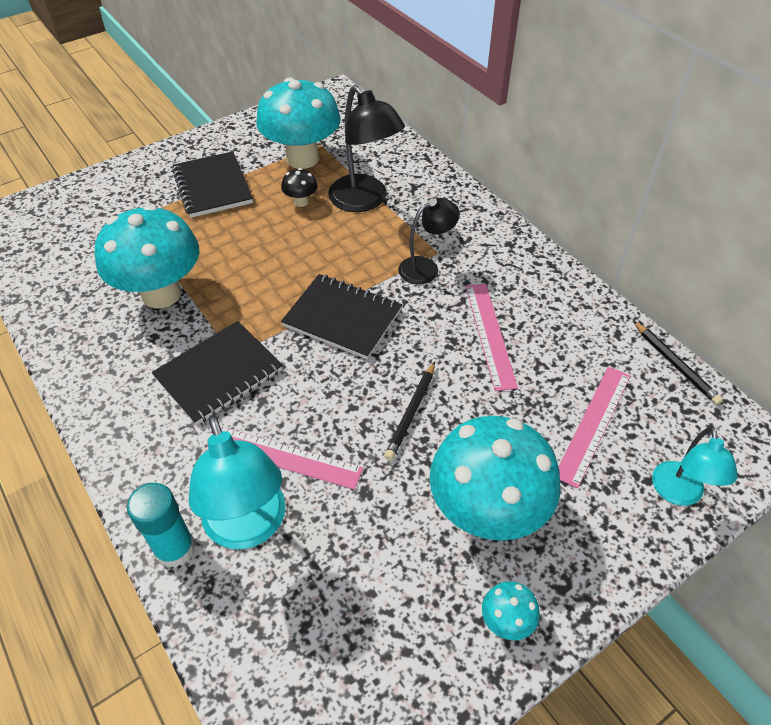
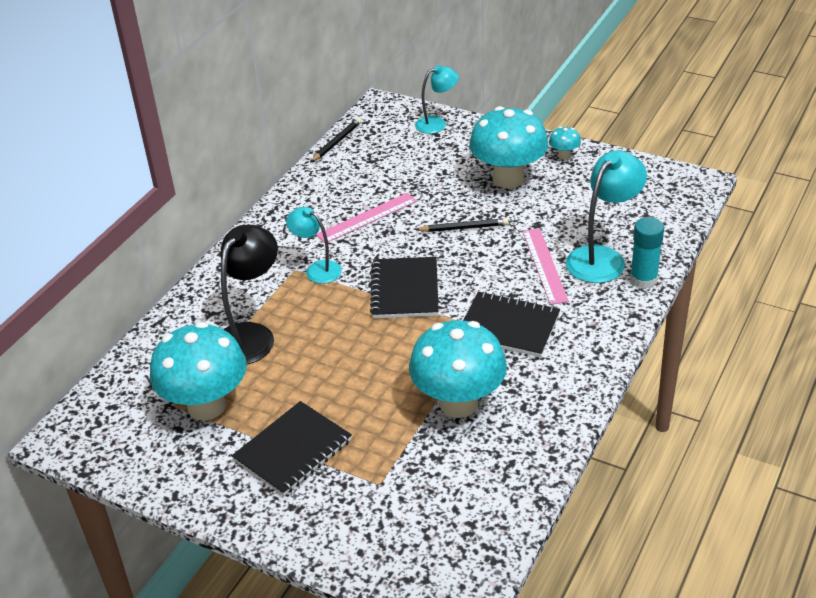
camera: 115 degrees left, 10 degrees down
black mushroom [281,168,318,207] -> none
black lamp [398,198,460,285] -> turquoise lamp [286,207,342,284]
pink ruler [558,367,630,488] -> none

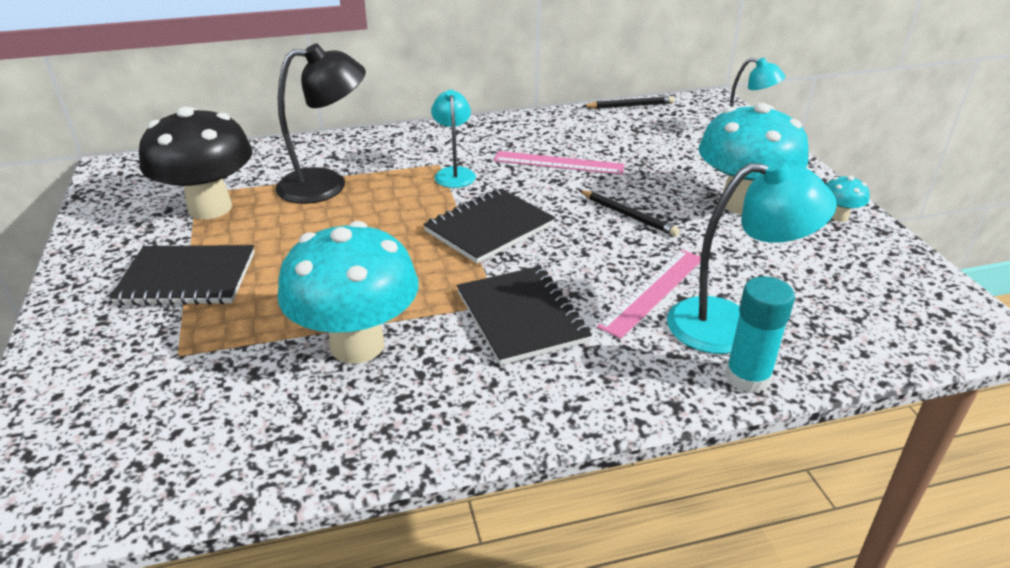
camera: 45 degrees right, 5 degrees down
turquoise mushroom [150,322,247,421] -> black mushroom [139,107,253,219]

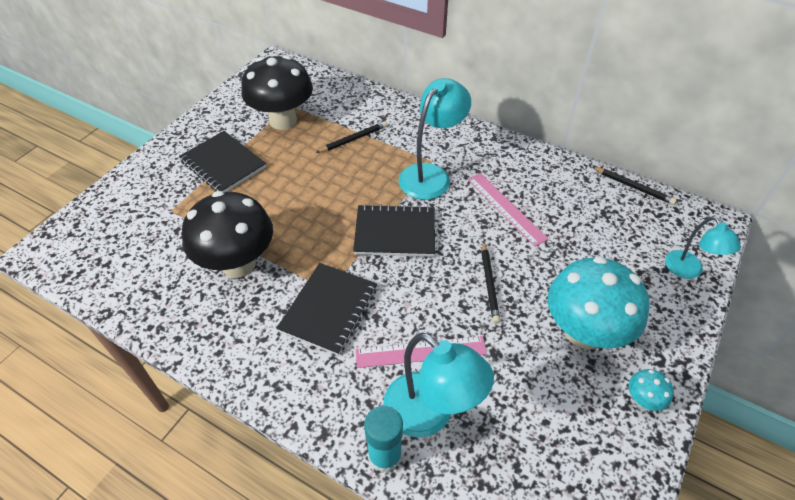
camera: 45 degrees right, 15 degrees up
black lamp [275,44,366,204] -> black pencil [316,121,387,153]
turquoise mushroom [278,221,419,364] -> black mushroom [182,191,273,278]
turquoise lamp [431,90,476,188] -> turquoise lamp [399,78,471,200], size x1.62

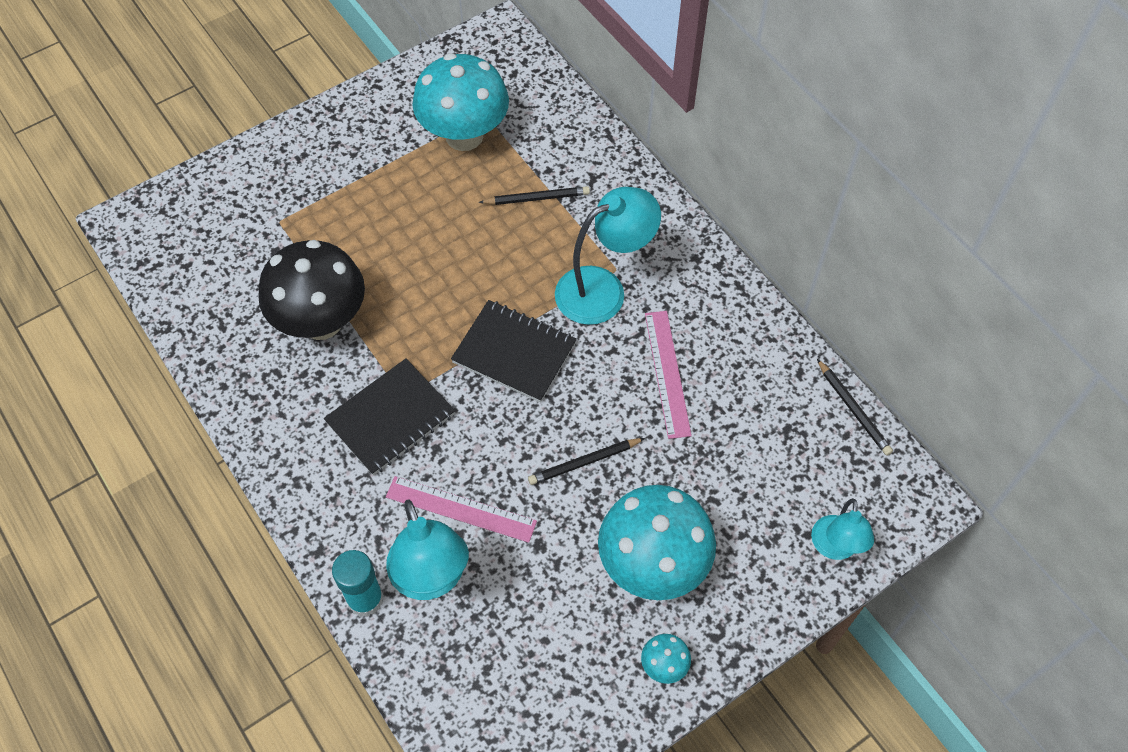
camera: 25 degrees right, 10 degrees up
black notebook [179,131,266,192] -> none
black mushroom [241,55,313,130] -> turquoise mushroom [412,53,509,151]
black pencil [481,241,500,324] -> black pencil turned 45 degrees clockwise [528,438,645,485]

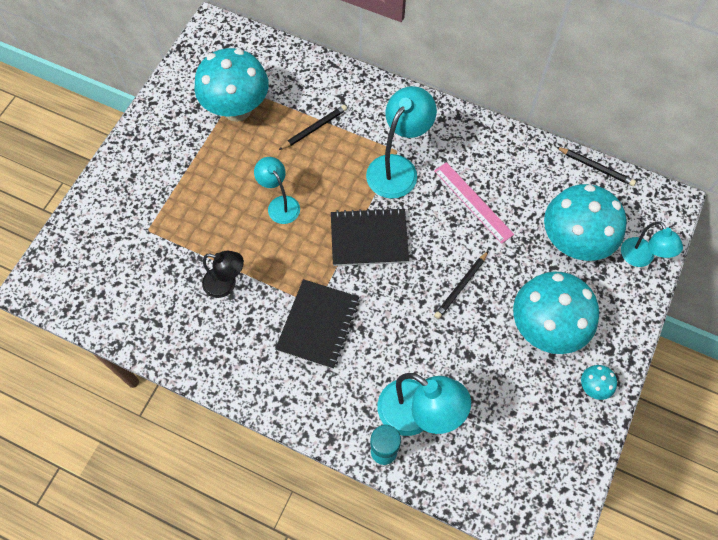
camera: 30 degrees left, 5 degrees up
black mushroom [258,240,365,340] -> black lamp [202,251,244,298]
pink ruler [386,476,537,543] -> none
none -> turquoise lamp [254,157,300,224]
none -> turquoise mushroom [544,184,626,261]

